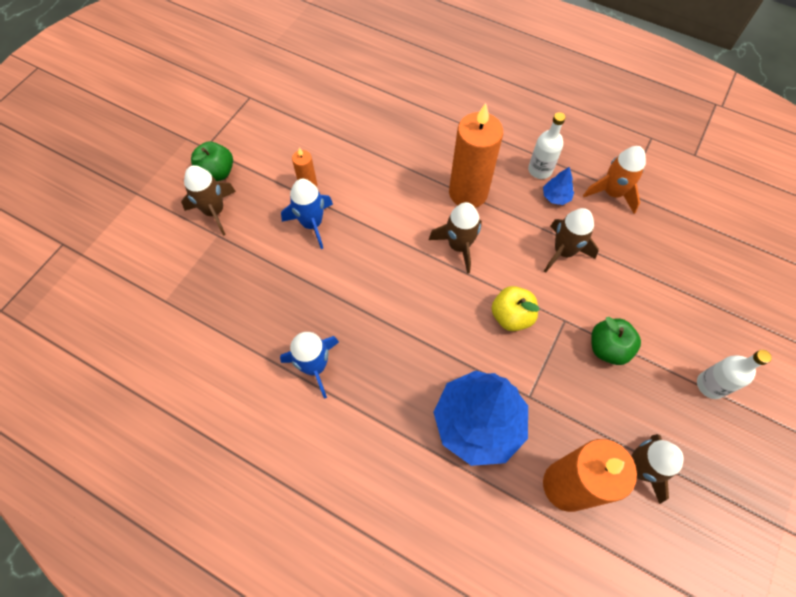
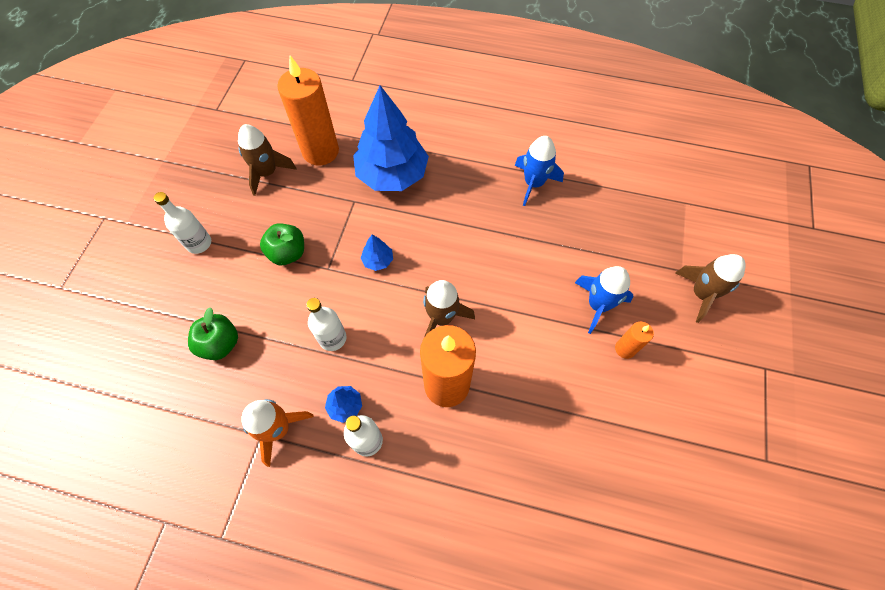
camera: 165 degrees right, 0 degrees up
green apple [191,141,233,181] -> green apple moved to [188,307,238,360]
yellow apple [491,286,539,331] -> blue tree [361,235,393,271]
brown rocket [544,208,599,273] -> white bottle [306,298,346,351]

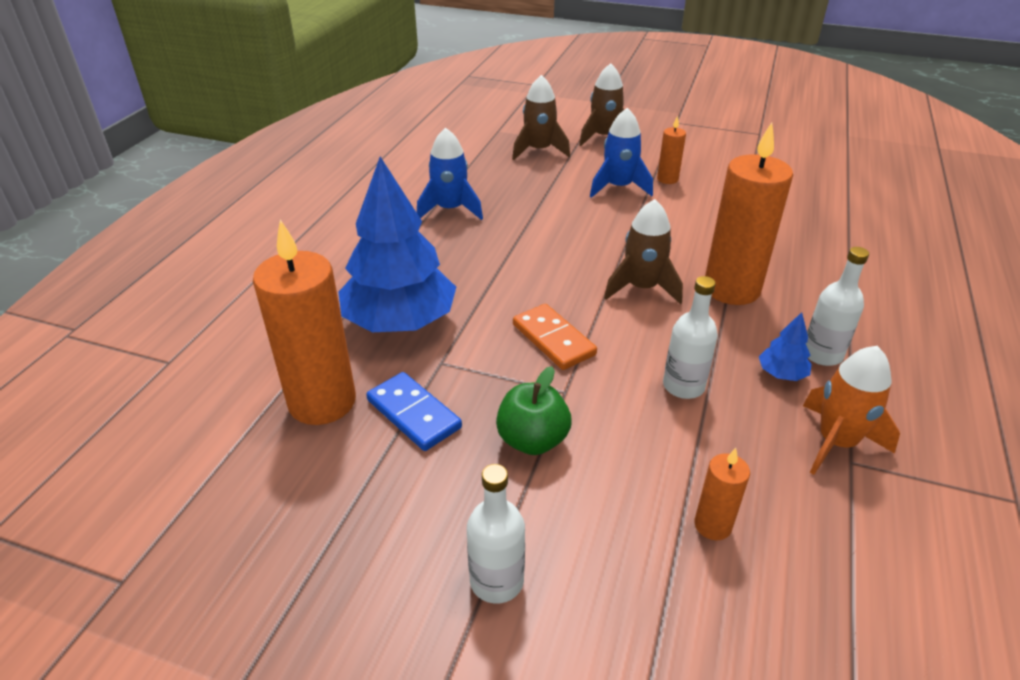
camera: 85 degrees left, 25 degrees down
green apple [188,307,238,360] -> orange candle [694,448,750,540]
brown rocket [238,124,297,196] -> brown rocket moved to [512,75,570,160]
blue tree [361,235,393,271] -> orange domino [513,304,597,370]
none -> blue domino [366,372,462,451]

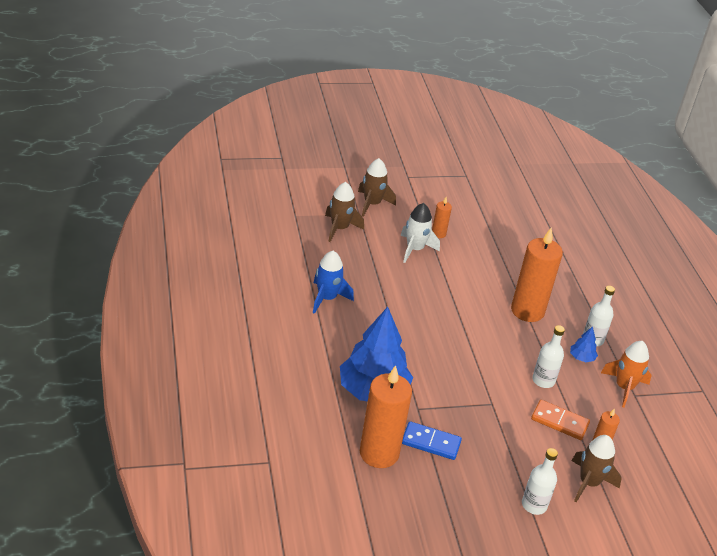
camera: 35 degrees left, 0 degrees up
green apple [496,366,572,455] -> none
orange domino [513,304,597,370] -> orange domino moved to [531,400,590,440]
blue rocket [590,108,653,198] -> white rocket [401,203,440,263]
brown rocket [604,199,683,304] -> brown rocket moved to [572,435,622,502]

